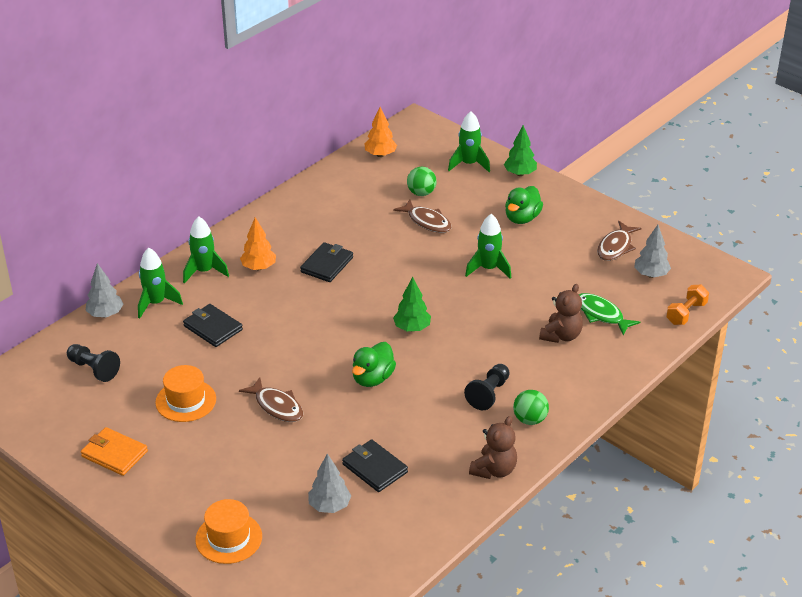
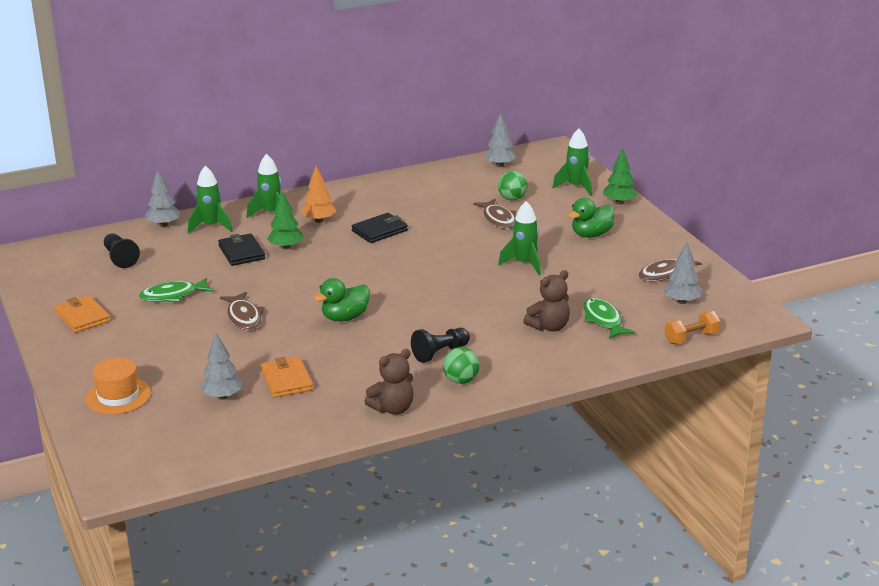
camera: 25 degrees right, 10 degrees down
orange hat [155,365,216,422] -> green fish [139,278,213,302]
black wallet [342,439,408,492] -> orange wallet [261,356,313,398]
orange tree [364,107,397,157] -> grey tree [484,113,516,167]
green tree [393,277,431,331] -> green tree moved to [267,191,303,250]

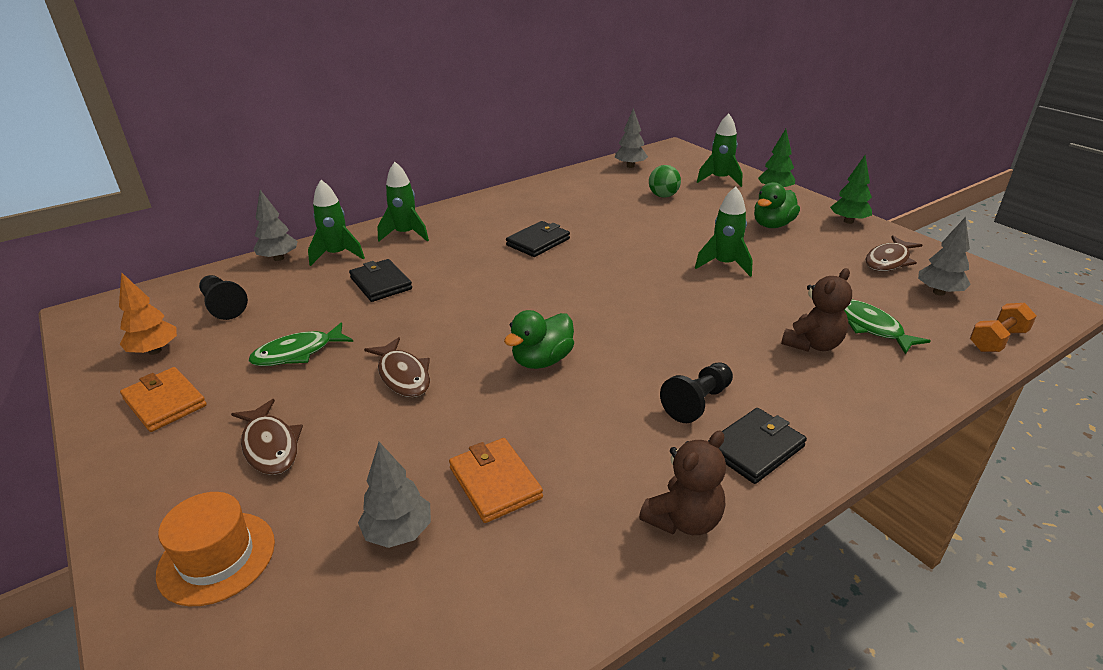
camera: 10 degrees left, 5 degrees up
green tree [267,191,303,250] -> green tree moved to [830,155,872,224]
orange tree [301,166,336,223] -> orange tree moved to [119,272,177,355]
green ball [443,347,480,384] -> black wallet [708,408,807,484]
brown fish [473,199,516,229] -> brown fish moved to [231,399,303,475]

